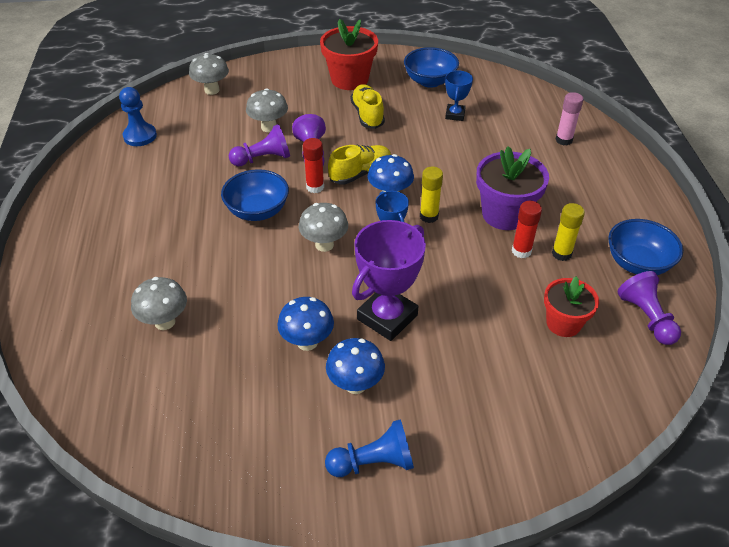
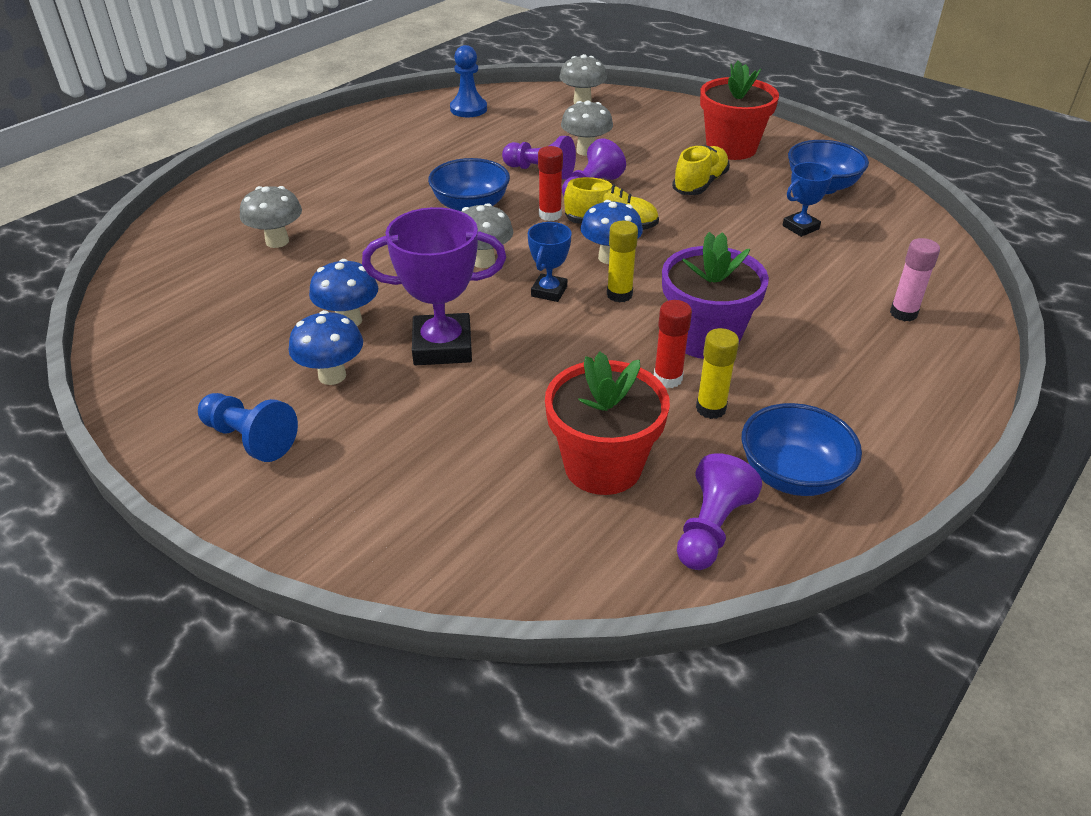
camera: 45 degrees right, 5 degrees down
red flower pot [544,276,599,337] -> red flower pot [545,352,670,495], size x1.52

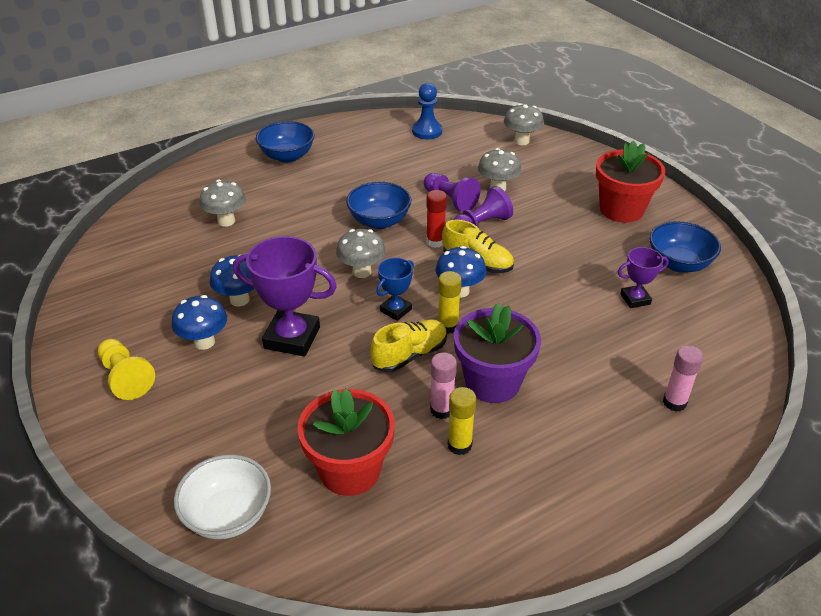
camera: 20 degrees right, 0 degrees up
blue pawn [198,393,298,462] -> yellow pawn [98,339,155,400]
red glue stick [654,300,692,388] -> pink glue stick [430,353,457,419]
yellow shoe [672,145,730,195] -> yellow shoe moved to [370,319,447,372]
purple pawn [677,453,762,570] -> none
blue bowl [742,403,862,496] -> blue bowl moved to [256,121,314,163]
blue trophy [783,162,833,237] -> purple trophy [618,247,669,308]
none -> white bowl [174,454,271,539]

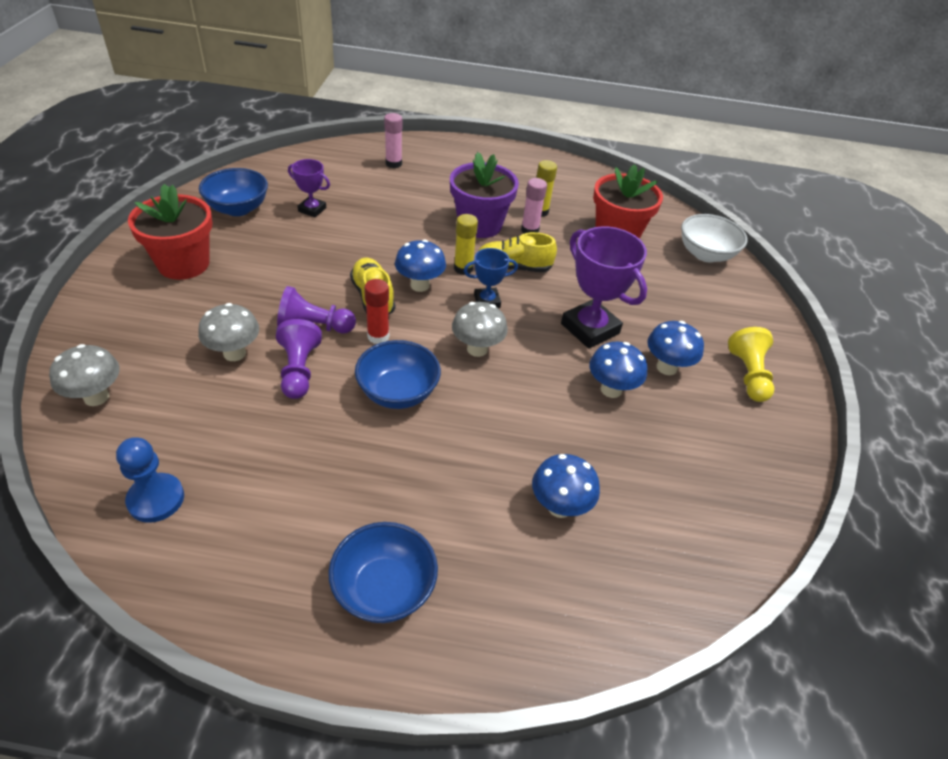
camera: 145 degrees left, 5 degrees up
grey mushroom [199,180,246,227] -> blue mushroom [532,454,600,518]

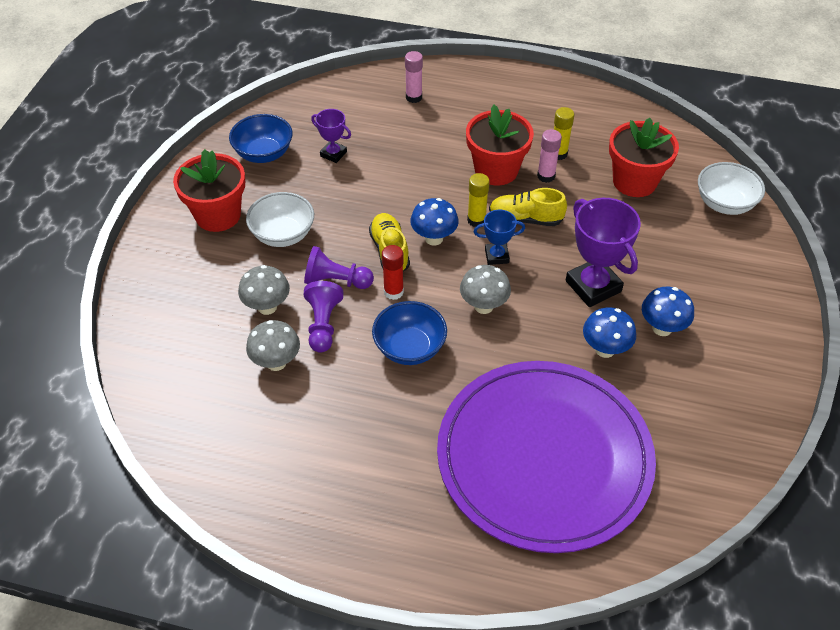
camera: 10 degrees right, 5 degrees up
grey mushroom [49,344,120,406] -> grey mushroom moved to [246,320,300,371]
blue pawn [116,437,184,523] -> none
blue bowl [328,522,438,623] -> none
purple flower pot [450,152,519,238] -> red flower pot [466,105,534,186]
blue mushroom [532,454,600,518] -> purple plate [437,361,656,553]
yellow pawn [728,327,774,402] -> none
none -> white bowl [246,192,314,247]

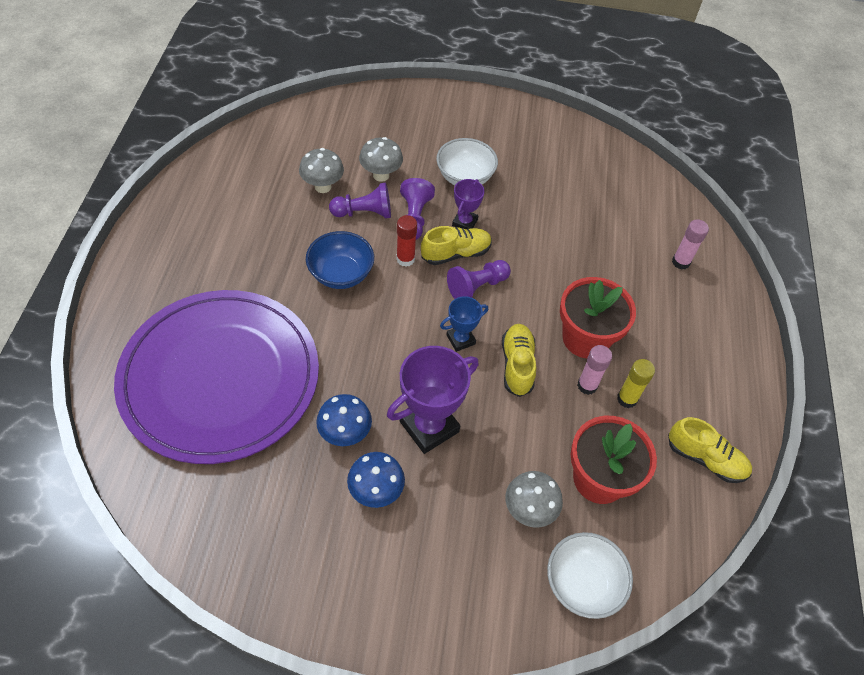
camera: 80 degrees right, 5 degrees up
red flower pot [173,149,245,232] -> none
blue bowl [229,114,292,163] -> none
purple trophy [311,109,351,163] -> purple trophy moved to [452,179,485,229]
blue mushroom [410,198,459,246] -> purple pawn [447,260,511,299]
grey mushroom [460,265,511,314] -> grey mushroom moved to [505,471,563,528]
yellow glue stick [467,173,490,227] -> none
blue trophy [474,210,525,265] -> blue trophy turned 75 degrees clockwise [440,296,488,352]
none -> yellow shoe [668,417,752,483]

